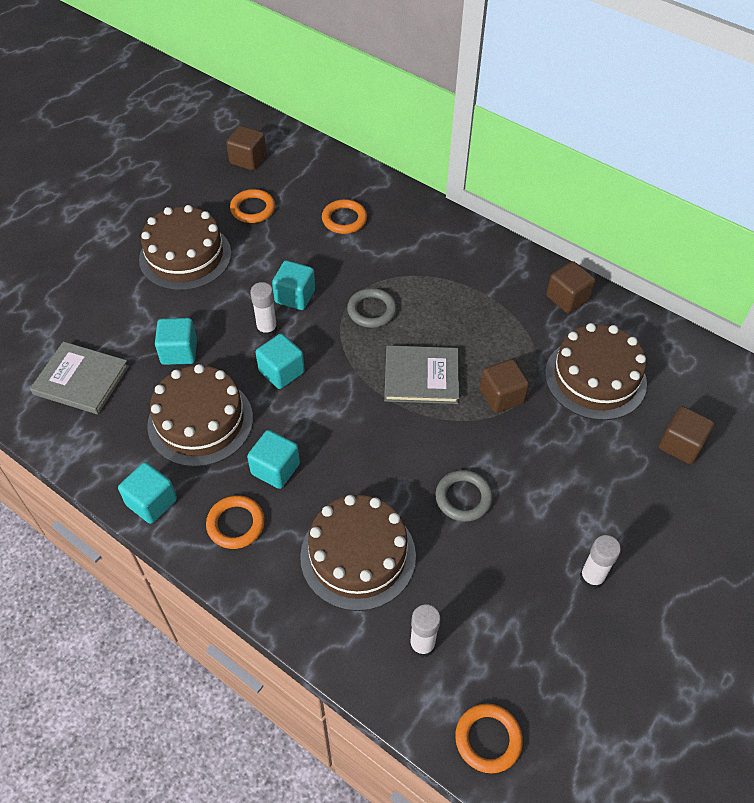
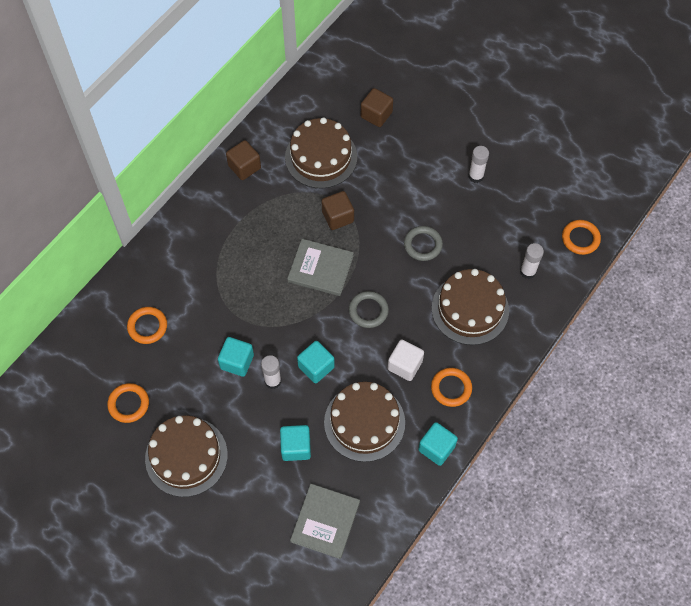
camera: 90 degrees left, 10 degrees up
brown cube [226,126,266,170] -> none
turquoise cube [247,430,300,489] -> white cube [388,340,424,381]
grey ring [347,288,397,328] -> grey ring moved to [349,291,389,328]
grey book [384,345,459,404] -> grey book turned 75 degrees counterclockwise [287,239,354,296]

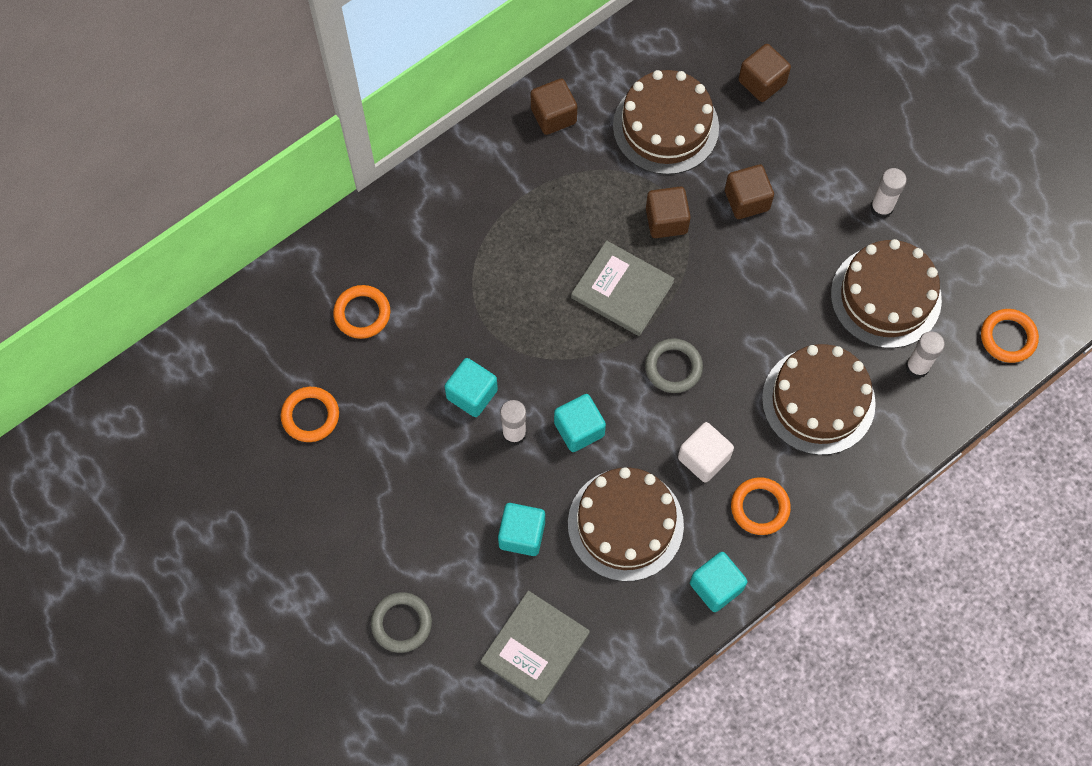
camera: 15 degrees right, 5 degrees up
brown cake [145,415,228,497] -> brown cake moved to [831,239,942,348]
grey ring [404,226,443,261] -> grey ring moved to [371,592,432,653]
none -> brown cube [725,164,774,219]

